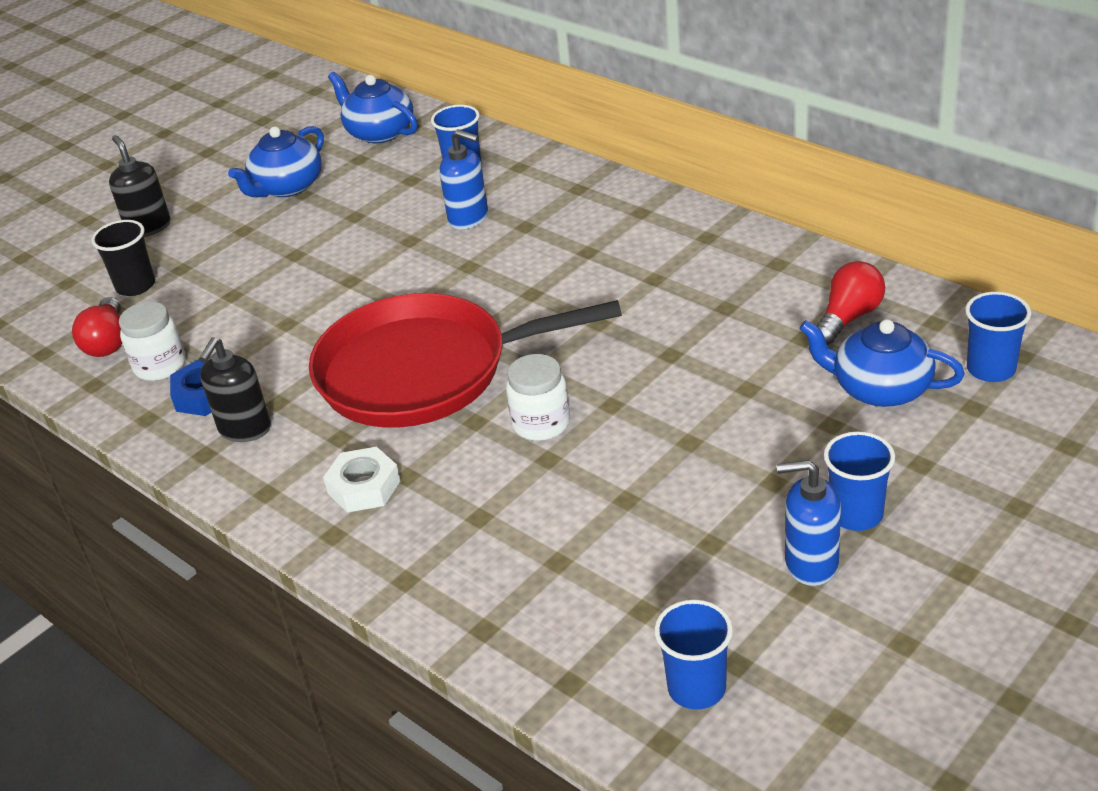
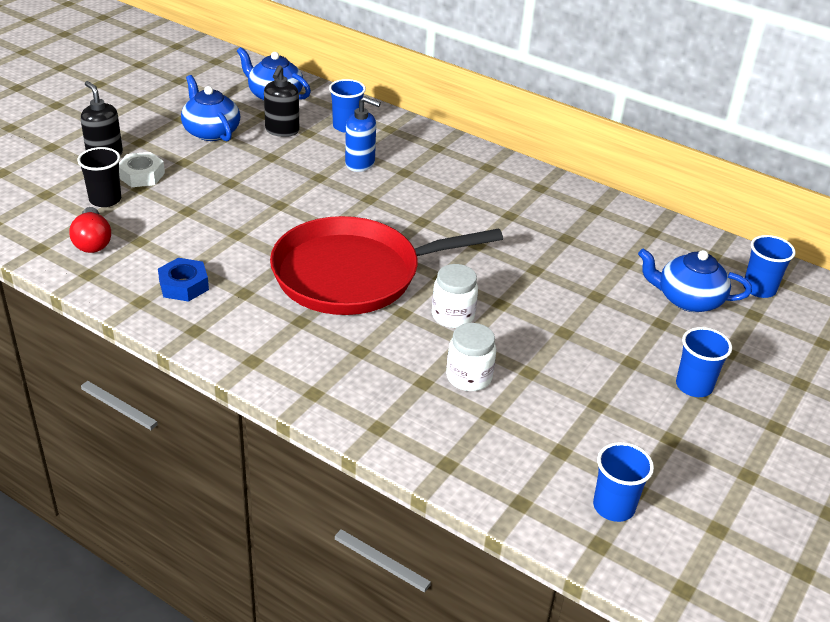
camera: 15 degrees left, 0 degrees up
white jar [119,301,186,381] -> white jar moved to [446,323,496,391]
black soap dispenser [199,337,271,442] -> black soap dispenser moved to [264,65,299,137]
blue teapot [228,126,324,197] -> blue teapot turned 120 degrees clockwise [181,75,240,141]
white nut [323,447,400,513] -> white nut moved to [119,152,165,187]
blue soap dispenser [777,460,841,586] -> none
red light bulb [817,261,885,345] -> none

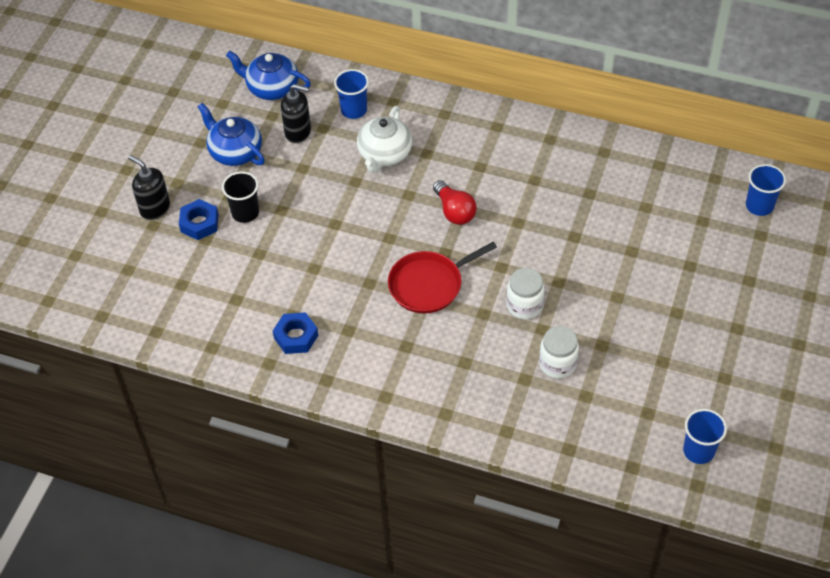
camera: 10 degrees left, 15 degrees up
red light bulb [69,207,111,253] -> red light bulb moved to [433,180,477,225]
black cup [77,147,121,207] -> black cup moved to [222,171,259,223]
white nut [119,152,165,187] -> blue nut [179,199,219,240]
black soap dispenser [264,65,299,137] -> black soap dispenser turned 75 degrees counterclockwise [281,84,311,143]
red pan [270,216,503,315] -> red pan [388,242,497,314], size x0.59
blue soap dispenser [345,96,381,172] -> white teapot [357,106,412,173]
blue teapot [638,249,752,312] -> none
blue cup [676,327,732,397] -> none

